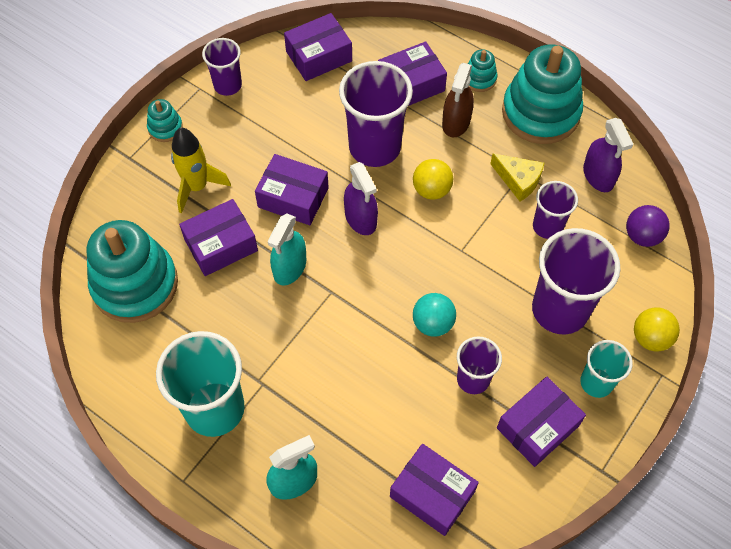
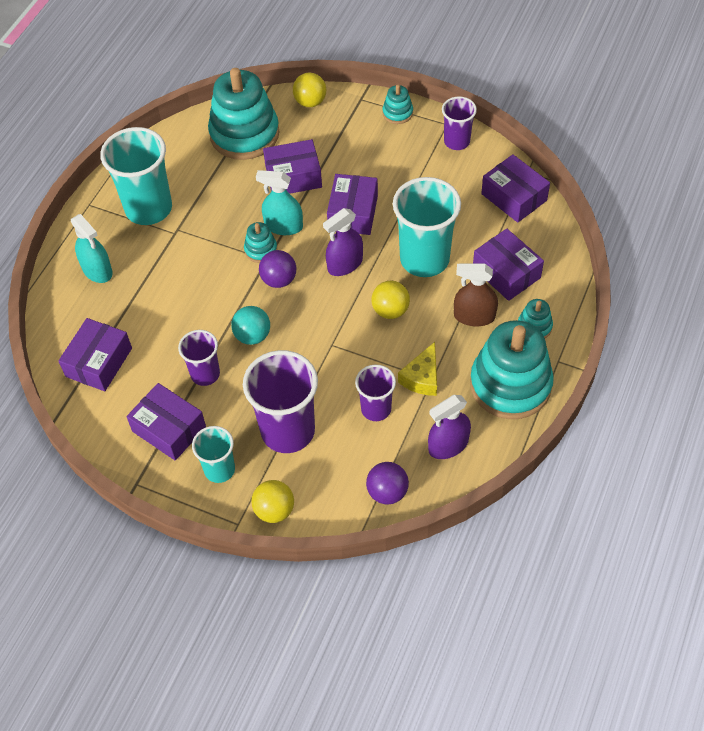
camera: 80 degrees right, 5 degrees down
yellow rocket [171,127,231,214] -> none
purple box [179,199,258,276] -> purple box turned 60 degrees counterclockwise [263,139,322,194]
purple cup [339,61,413,167] -> turquoise cup [393,177,461,277]
none -> turquoise stacking toy [244,222,277,263]
none -> purple ball [259,250,296,288]
none -> yellow ball [293,73,326,107]

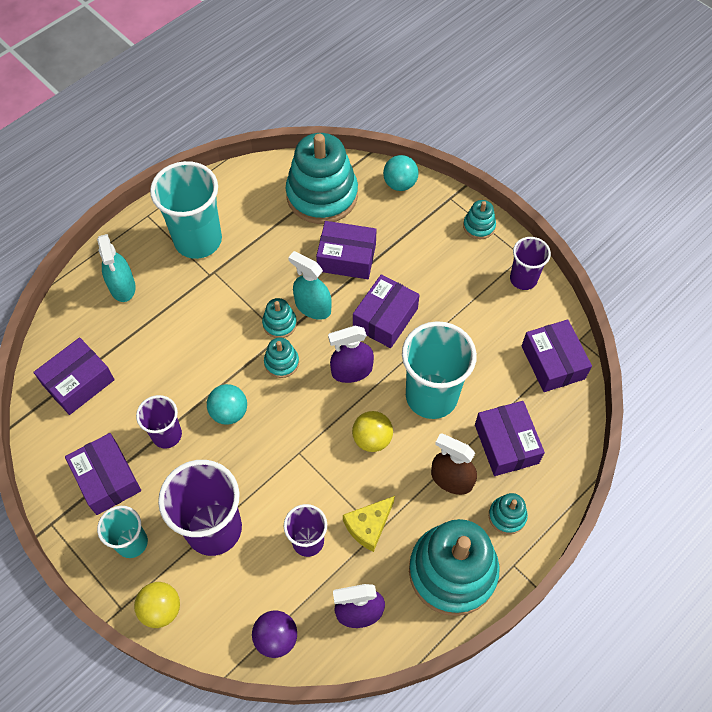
camera: 20 degrees right, 5 degrees up
purple ball [259,250,296,288] -> turquoise stacking toy [264,337,299,378]
yellow ball [293,73,326,107] -> turquoise ball [383,155,419,191]

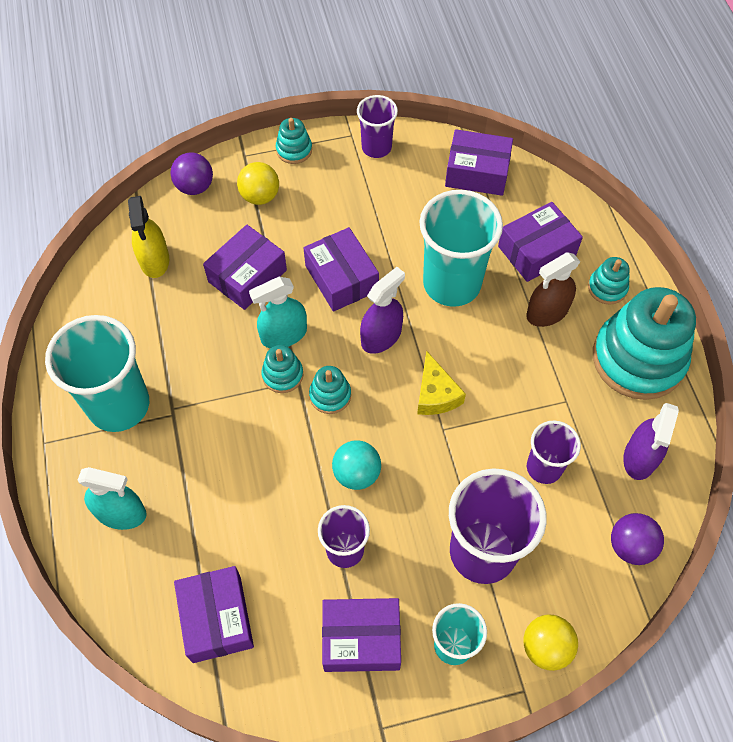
camera: 60 degrees left, 0 degrees up
turquoise stacking toy [286,133,358,224] -> yellow spray bottle [128,196,169,278]
purple spray bottle [328,326,374,383] -> purple spray bottle turned 150 degrees counterclockwise [360,267,405,354]
yellow cheese [343,496,395,552] -> yellow cheese moved to [417,351,466,415]
yellow ball [352,411,393,452] -> yellow ball moved to [237,162,279,205]
turquoise ball [383,155,419,191] -> purple ball [170,152,213,195]
purple box [475,401,545,476] -> purple box turned 45 degrees counterclockwise [498,202,583,282]

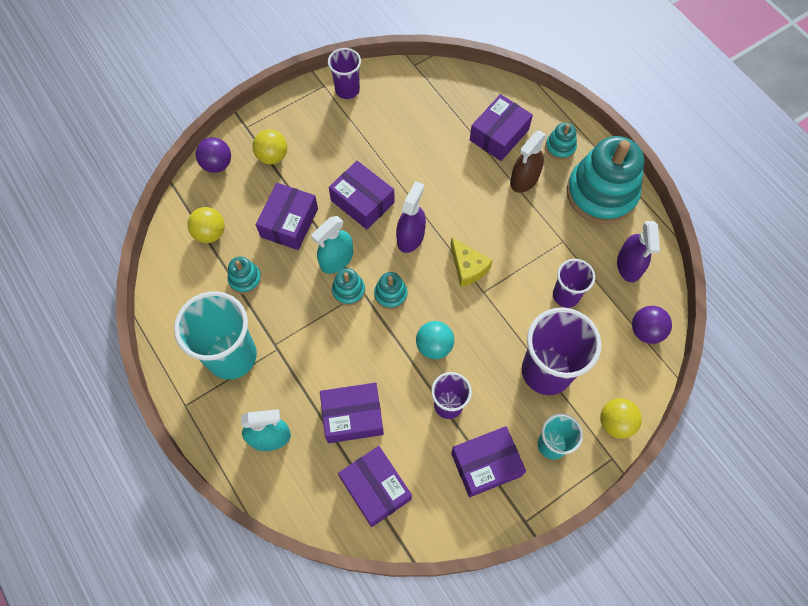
camera: 20 degrees left, 5 degrees up
yellow spray bottle [128,196,169,278] -> yellow ball [187,207,225,243]
turquoise stacking toy [276,118,312,164] -> turquoise stacking toy moved to [228,257,262,294]
turquoise cup [419,190,503,307] -> none
purple box [445,129,513,196] -> purple box moved to [320,383,384,443]

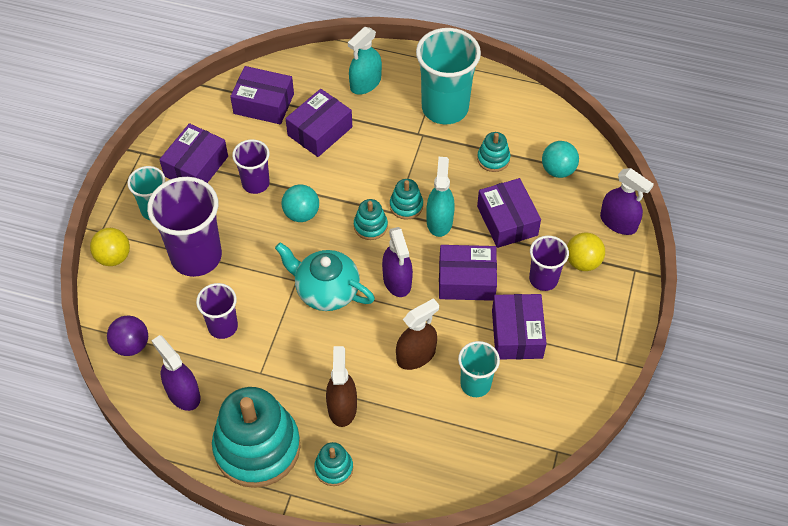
camera: 140 degrees right, 10 degrees down
yellow ball [187,207,225,243] -> turquoise ball [542,141,579,178]
purple ball [196,137,231,173] -> purple spray bottle [600,168,654,235]
purple cup [328,48,361,99] -> purple cup moved to [529,236,569,291]
yellow cheese [451,237,493,287] -> turquoise teapot [275,242,375,311]
purple box [470,94,533,161] -> purple box moved to [492,294,547,360]
none -> brown spray bottle [396,298,439,370]
none -> turquoise cup [458,341,500,397]

